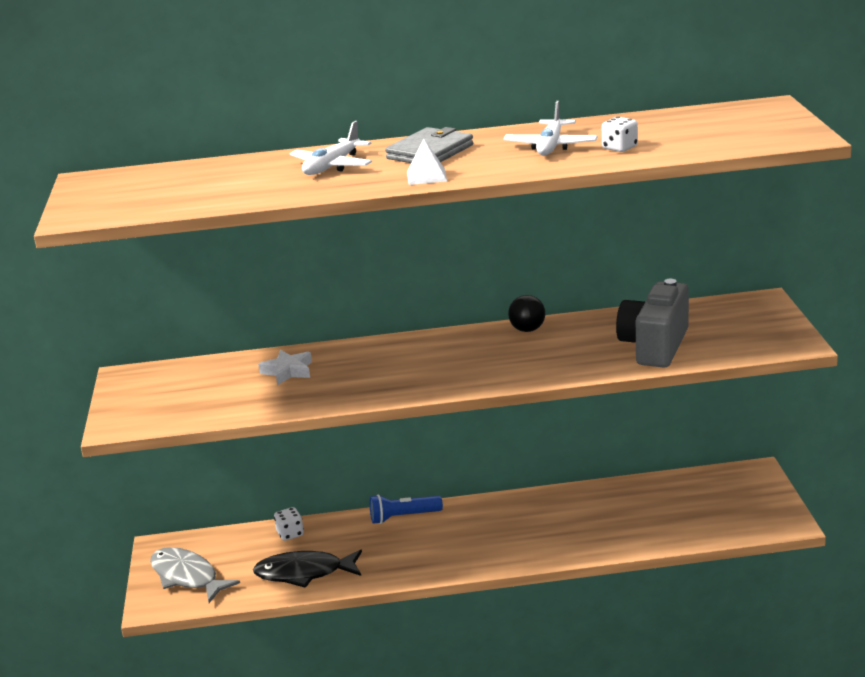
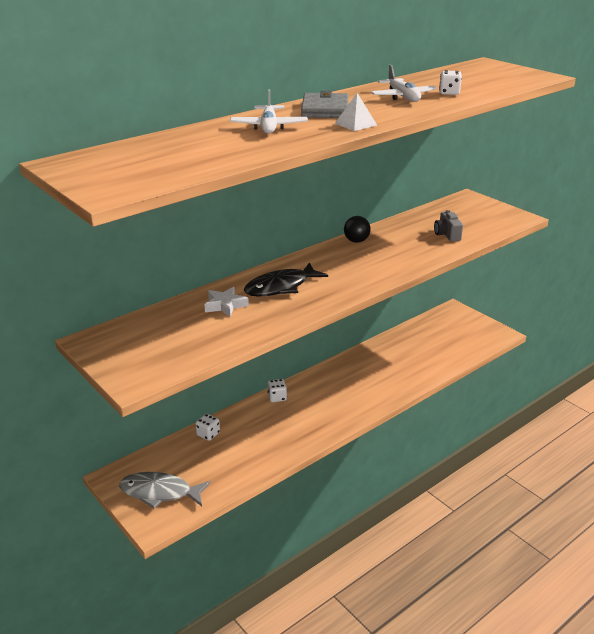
camera: 35 degrees left, 5 degrees up
black fish [253,550,362,588] -> black fish moved to [244,262,328,296]
blue flashlight [370,494,443,524] -> white dice [267,379,287,402]
grey camera [616,279,689,368] -> grey camera [434,210,463,242], size x0.52

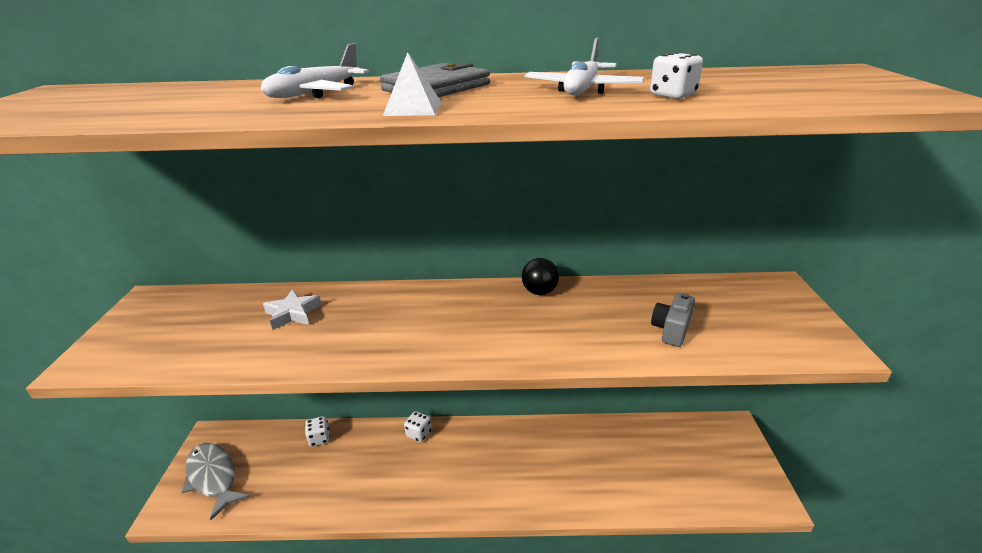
camera: 40 degrees right, 0 degrees up
black fish [244,262,328,296] -> none

